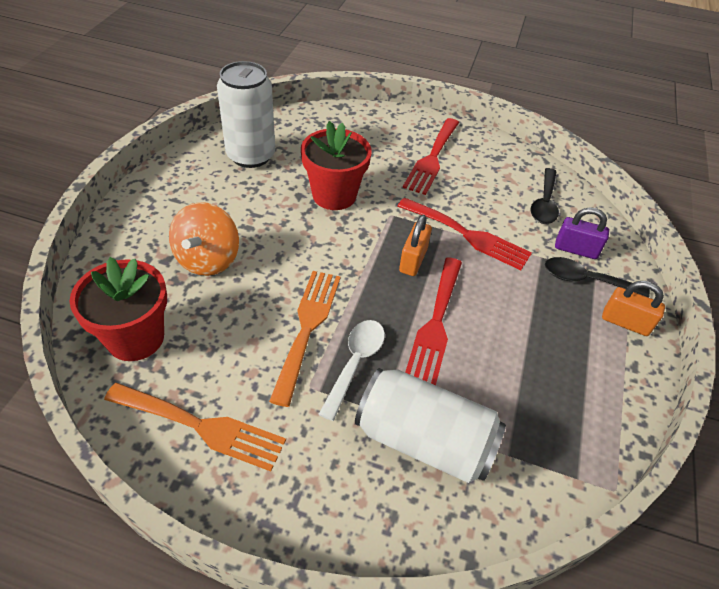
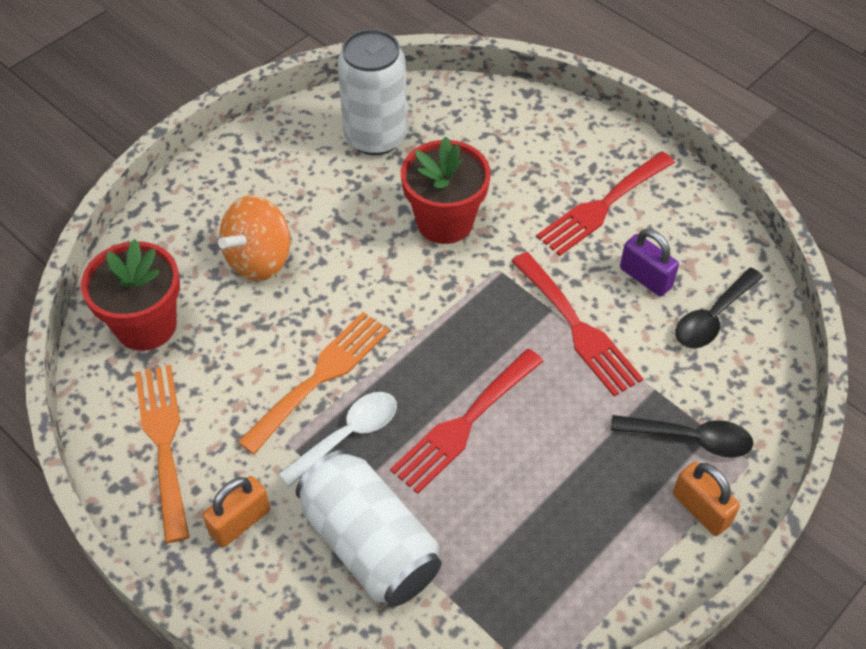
camera: 30 degrees right, 5 degrees up
orange fork [104,383,286,471] -> orange fork turned 150 degrees counterclockwise [135,365,190,543]
orange padlock [399,215,432,276] -> orange padlock moved to [202,476,270,547]
black spoon [545,257,650,298] -> black spoon turned 150 degrees clockwise [611,415,754,457]
purple padlock [555,207,609,259] -> purple padlock moved to [620,229,679,297]

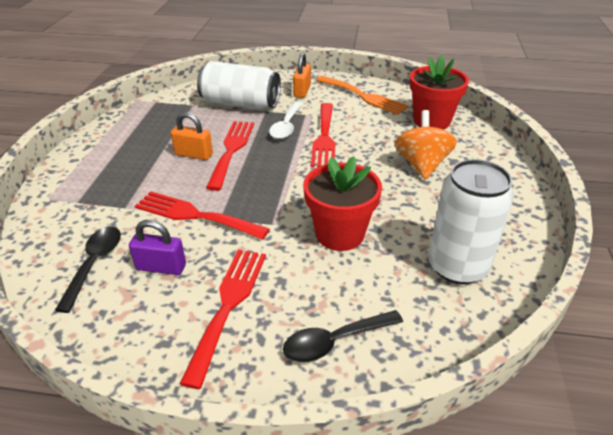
camera: 145 degrees right, 15 degrees down
orange fork [238,312,390,455] -> red fork [311,103,336,167]
black spoon [611,415,754,457] -> black spoon moved to [283,310,403,362]
orange padlock [673,462,740,536] -> orange padlock moved to [171,112,213,160]

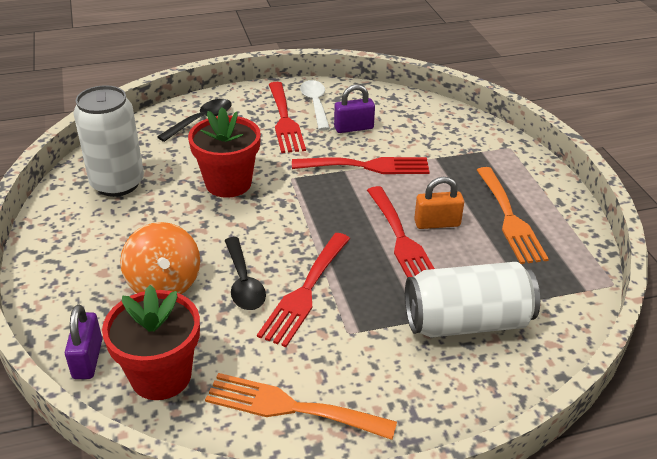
camera: 155 degrees right, 0 degrees up
black spoon [55,227,121,313] -> black spoon moved to [224,237,266,310]
white spoon [269,102,303,139] -> white spoon moved to [300,80,330,131]
orange padlock [293,52,311,98] -> none
red fork [311,103,336,167] -> red fork turned 135 degrees counterclockwise [257,233,350,347]
none -> purple padlock [65,304,102,379]
none -> orange fork [477,167,549,264]

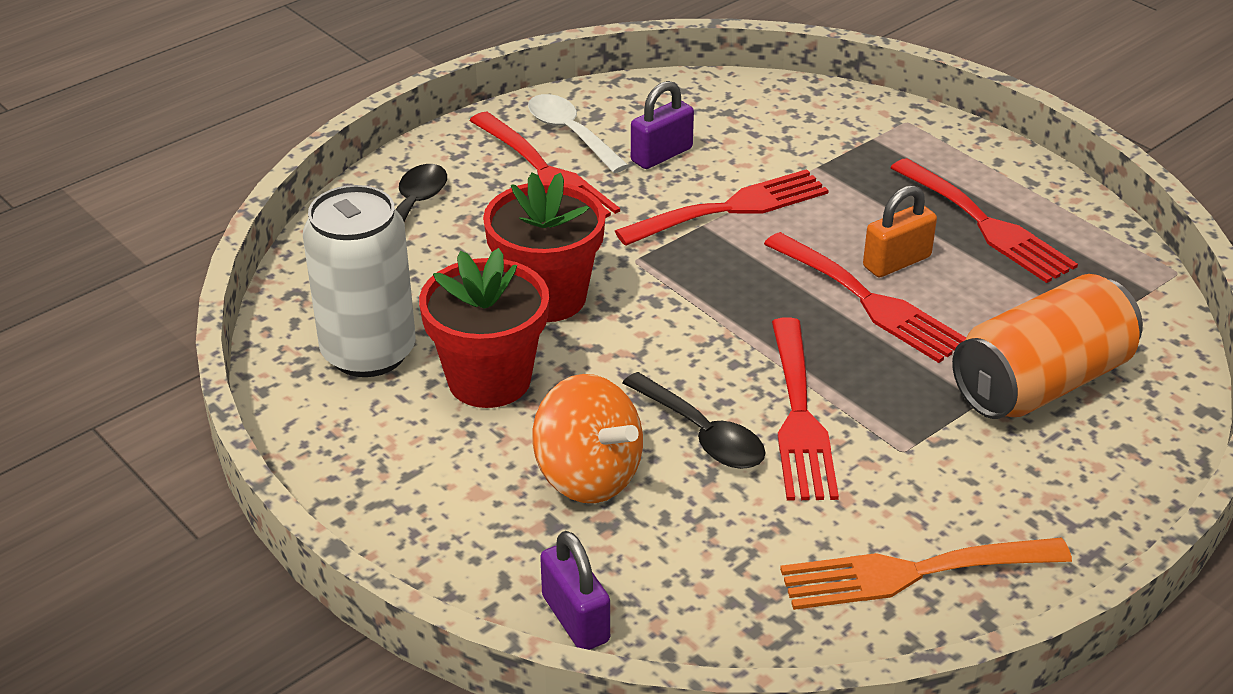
camera: 25 degrees left, 0 degrees up
red flower pot [102,285,200,400] -> red flower pot moved to [419,248,549,408]
white can [405,262,540,338] -> orange can [952,274,1143,419]
orange fork [477,167,549,264] -> red fork [890,158,1078,283]

